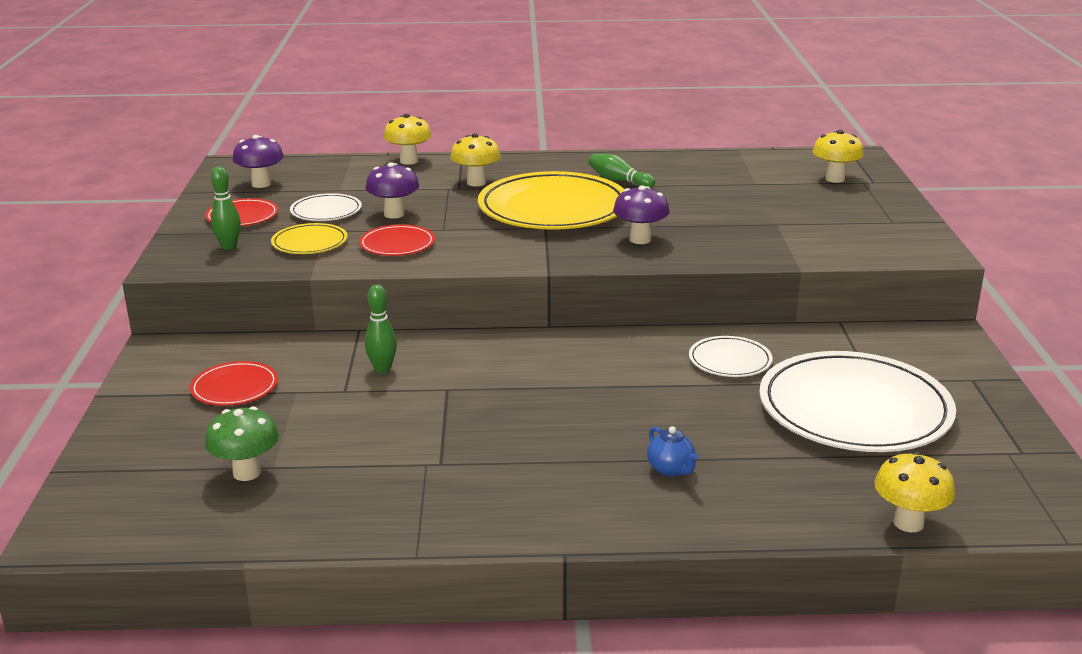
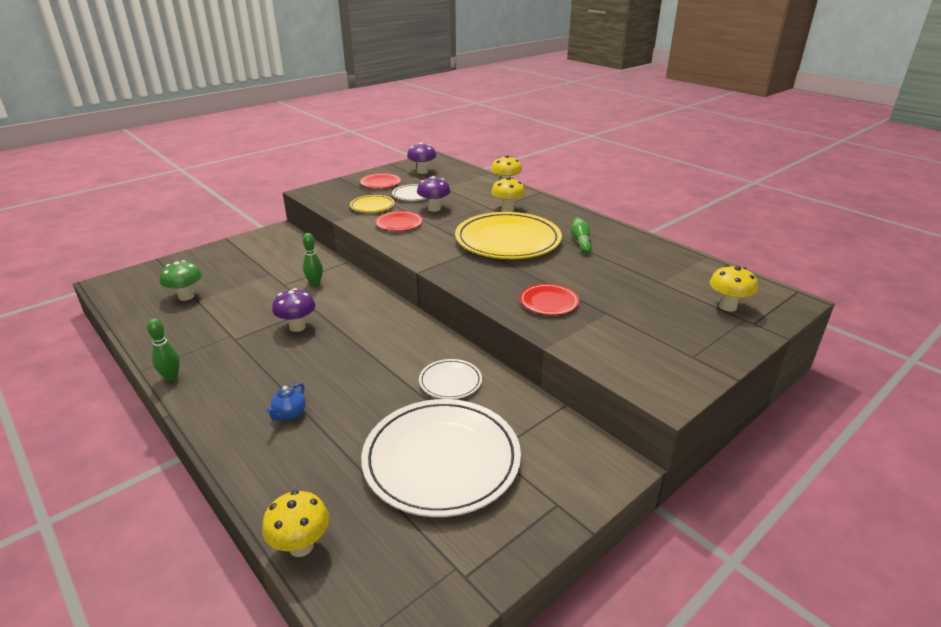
camera: 50 degrees right, 5 degrees up
red plate [190,361,278,406] -> red plate moved to [520,284,579,315]
green bowling pin [211,166,241,250] -> green bowling pin moved to [147,318,180,381]
purple mushroom [613,185,670,244] -> purple mushroom moved to [272,288,316,332]

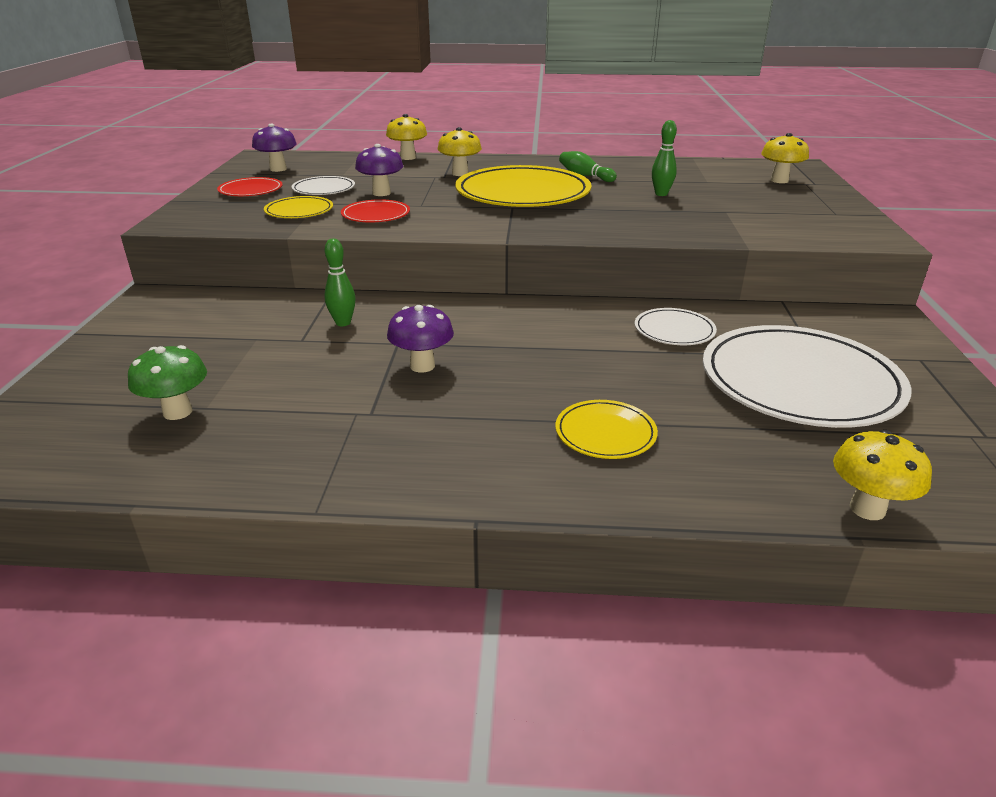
camera: 45 degrees left, 0 degrees up
green bowling pin [147,318,180,381] -> green bowling pin moved to [652,120,677,196]
blue teapot [266,383,306,421] -> yellow plate [555,400,658,459]
red plate [520,284,579,315] -> none

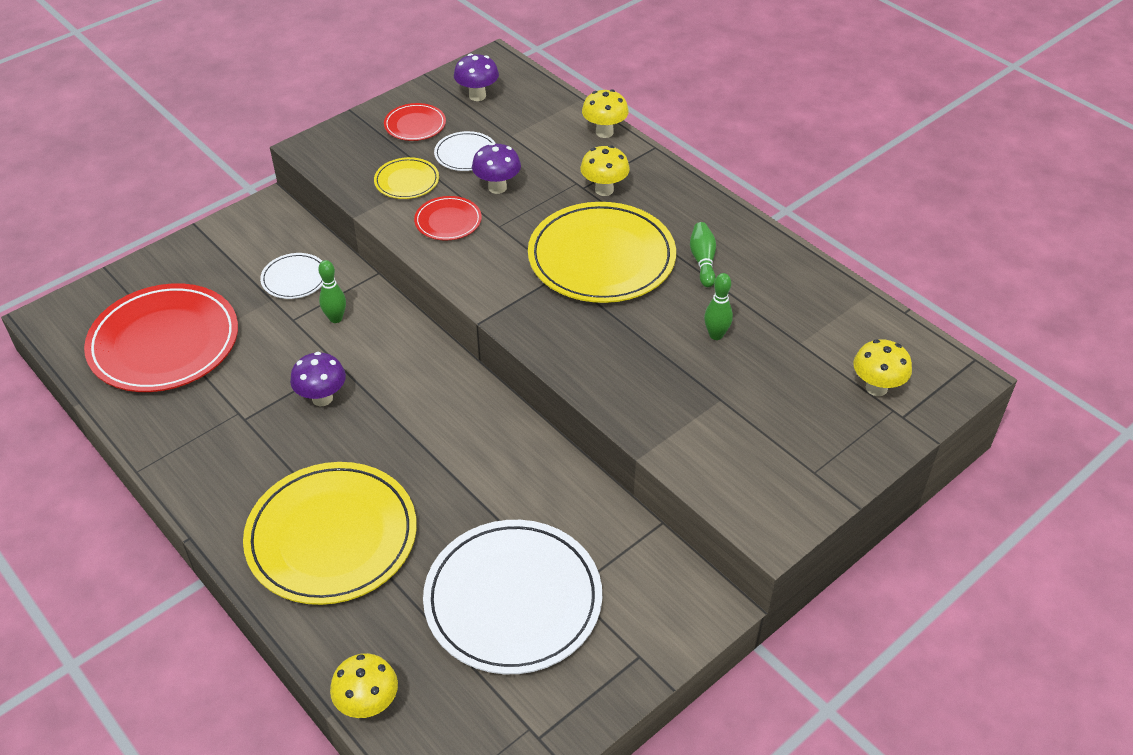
camera: 45 degrees right, 15 degrees up
green mushroom [128,345,207,420] -> red plate [84,283,238,392]
yellow plate [555,400,658,459] -> yellow plate [243,462,417,605], size x2.13
white plate [635,308,717,345] -> white plate moved to [260,253,322,299]

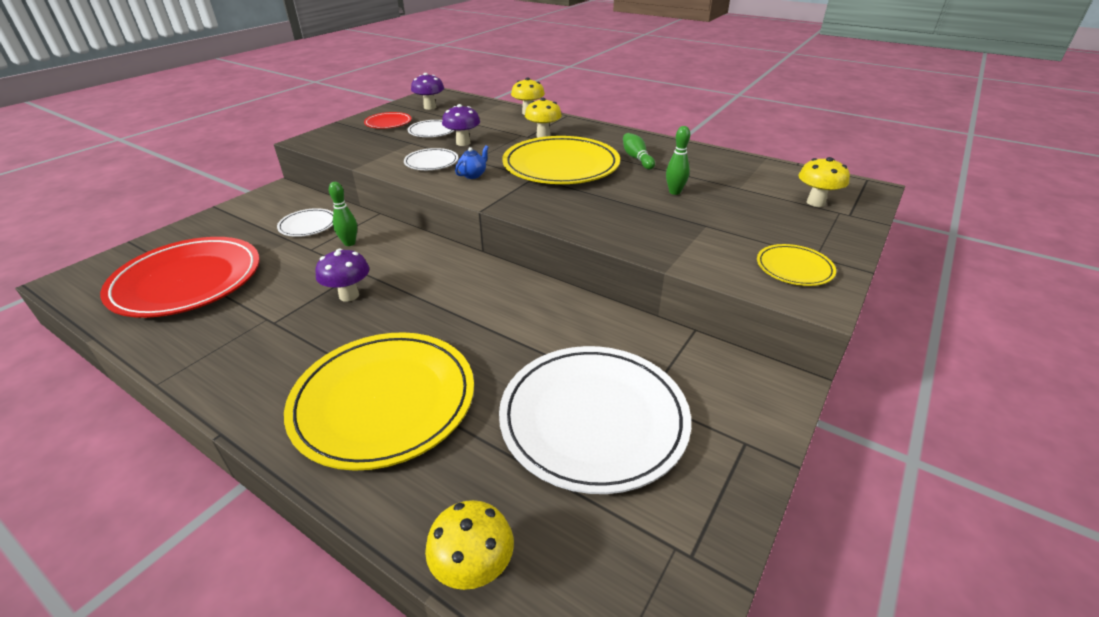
camera: 15 degrees left, 10 degrees down
yellow plate [374,157,439,199] -> yellow plate moved to [757,244,836,286]
red plate [414,196,482,241] -> white plate [404,148,458,170]
none -> blue teapot [455,145,489,179]

